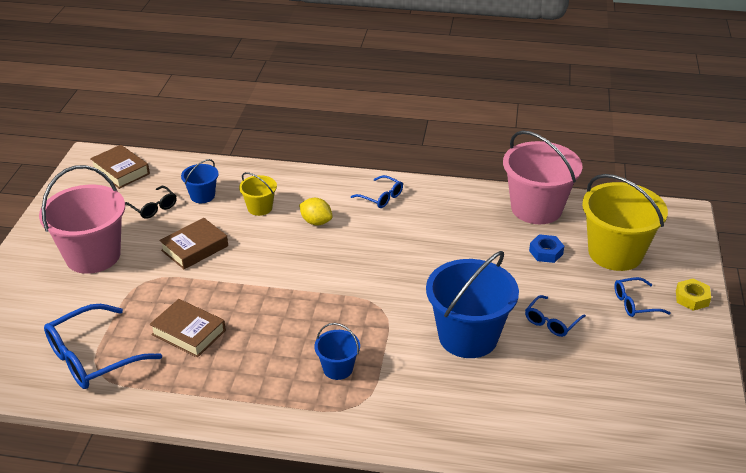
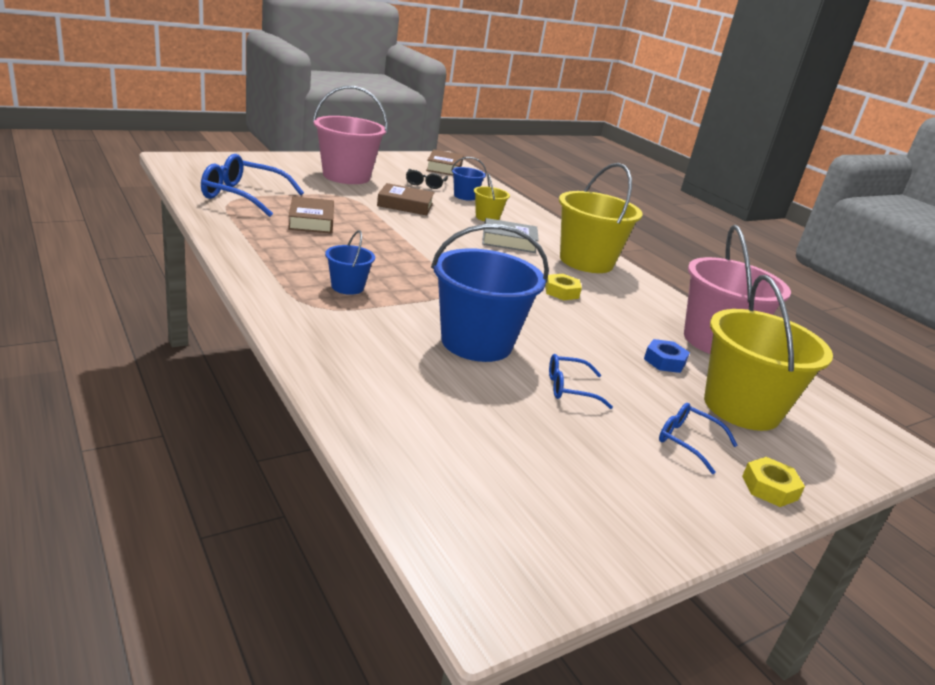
camera: 45 degrees right, 10 degrees down
yellow lemon [299,198,333,225] -> grey book [482,218,539,253]
blue glasses [351,175,403,208] -> yellow bucket [559,163,643,273]
none -> yellow nut [545,274,582,300]

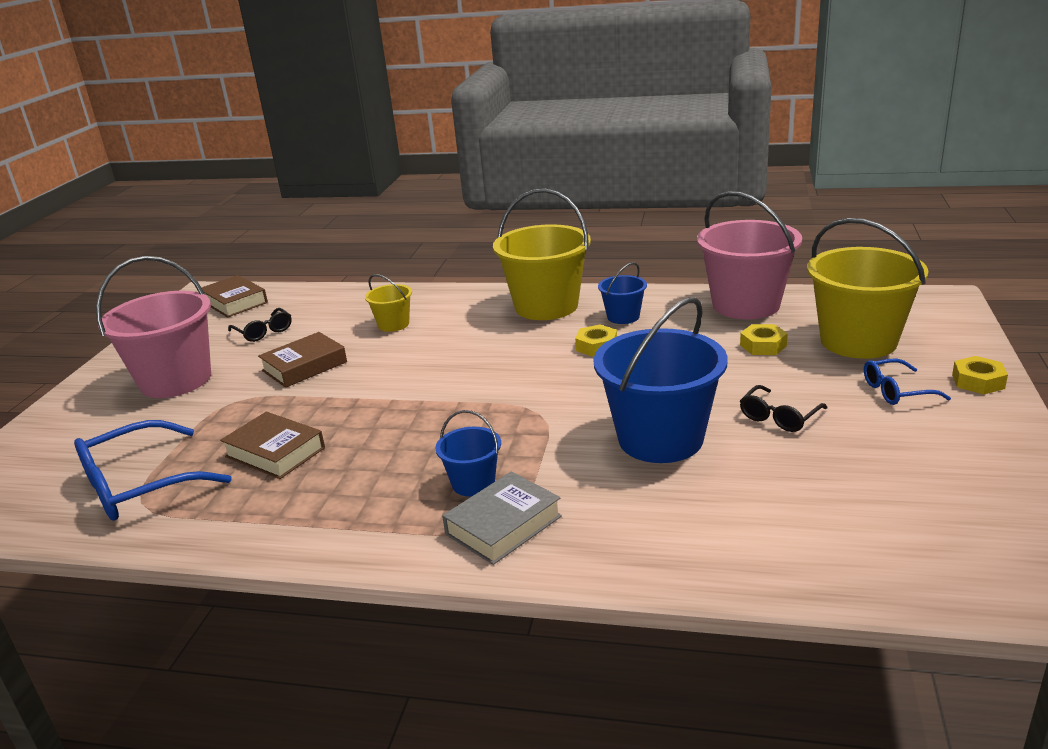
camera: 40 degrees left, 0 degrees up
blue bucket [451,157,487,201] -> blue bucket moved to [598,262,647,324]
grey book [482,218,539,253] -> grey book moved to [442,471,562,565]
blue glasses [549,354,613,409] -> black glasses [740,385,827,432]
blue nut [644,339,690,373] -> yellow nut [740,324,788,355]

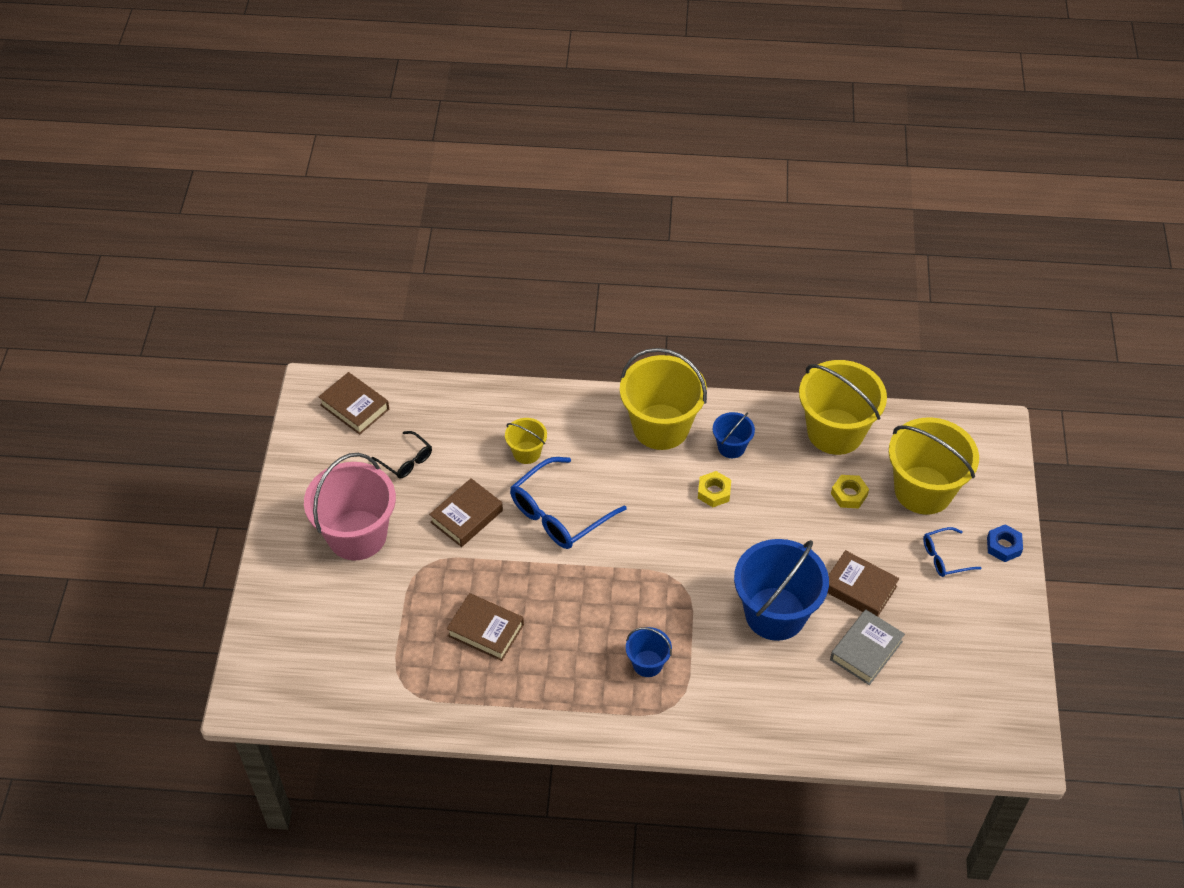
camera: 10 degrees left, 25 degrees up
blue glasses [74,420,232,521] -> blue glasses moved to [510,457,627,549]
grey book [442,471,562,565] -> grey book moved to [830,609,905,685]
pink bucket [697,191,802,319] -> yellow bucket [799,360,887,455]
black glasses [740,385,827,432] -> brown book [828,550,899,617]
yellow nut [952,356,1008,395] -> blue nut [987,524,1023,562]

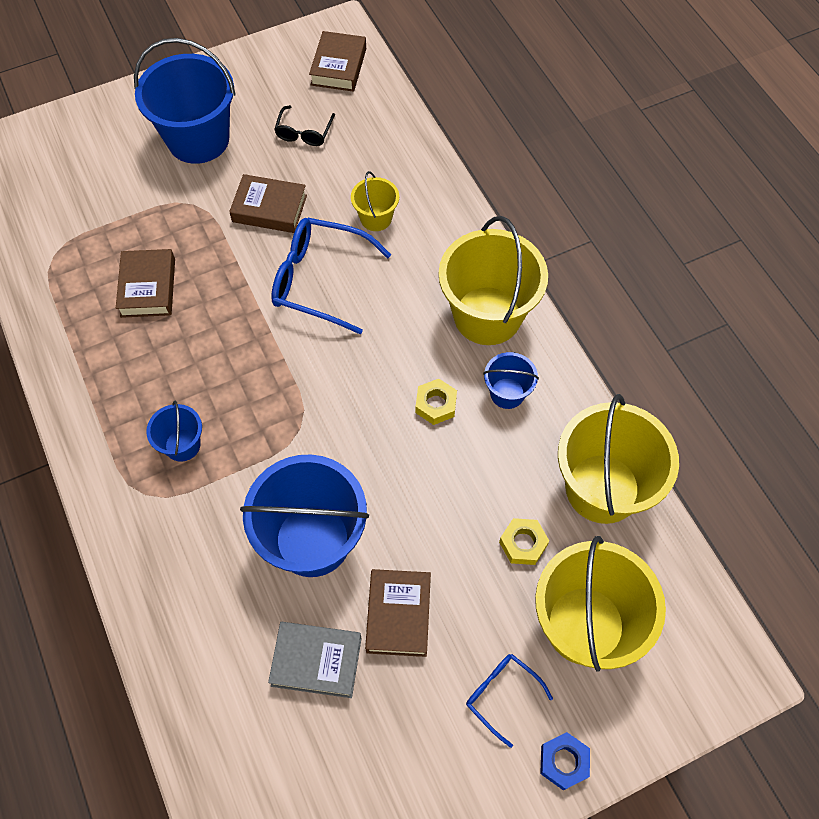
camera: 60 degrees right, 10 degrees up
pink bucket [304,453,396,561] -> blue bucket [134,38,236,164]

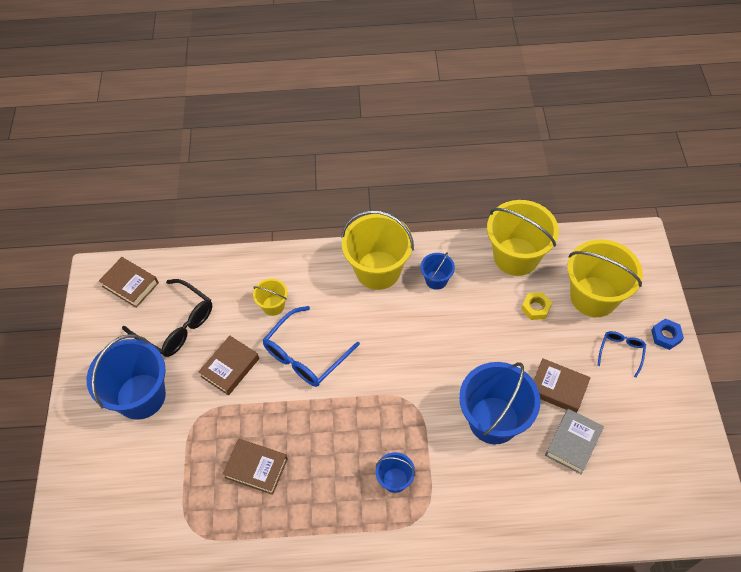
camera: 65 degrees left, 5 degrees down
black glasses [274,105,335,146] -> black glasses [122,279,212,357], size x1.86
yellow nut [415,379,457,425] -> none
blue glasses [466,654,553,748] -> blue glasses turned 135 degrees clockwise [597,331,646,377]

